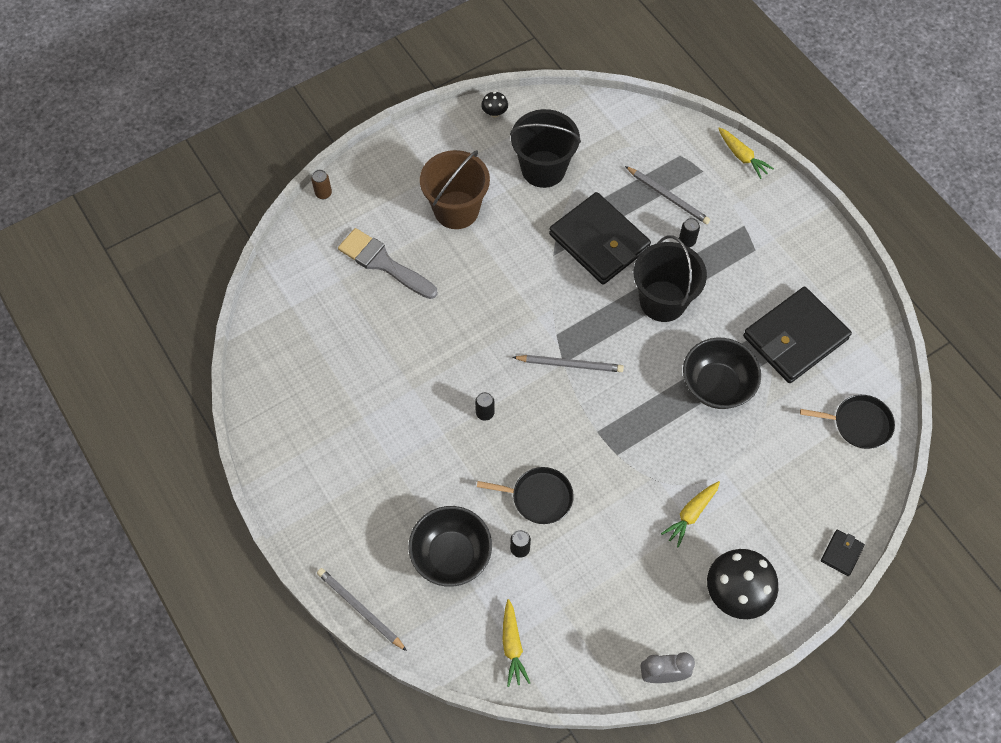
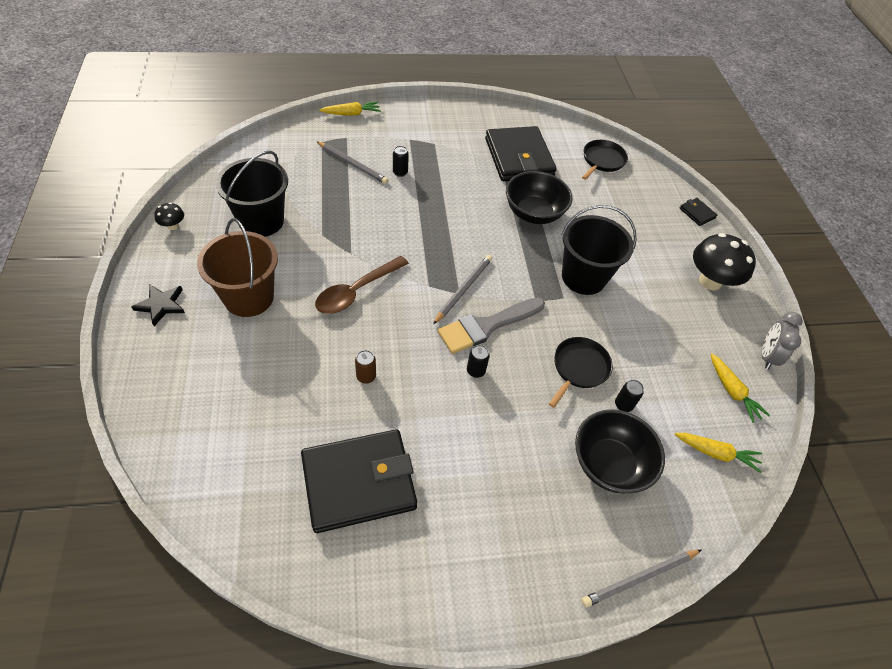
camera: 70 degrees left, 10 degrees down
brown can [311,170,332,199] -> brown can moved to [355,350,376,384]
grey brush [338,228,438,299] -> grey brush moved to [438,298,545,354]
black wallet [549,192,651,285] -> black wallet moved to [301,429,417,533]
grey pencil [625,166,710,224] -> grey pencil turned 60 degrees clockwise [316,141,388,184]
black bucket [634,235,707,322] -> black bucket moved to [561,205,637,295]
yellow carrot [661,481,720,548] -> yellow carrot moved to [710,353,770,423]
none -> black star [131,285,185,326]
none -> brown spoon [315,256,409,314]

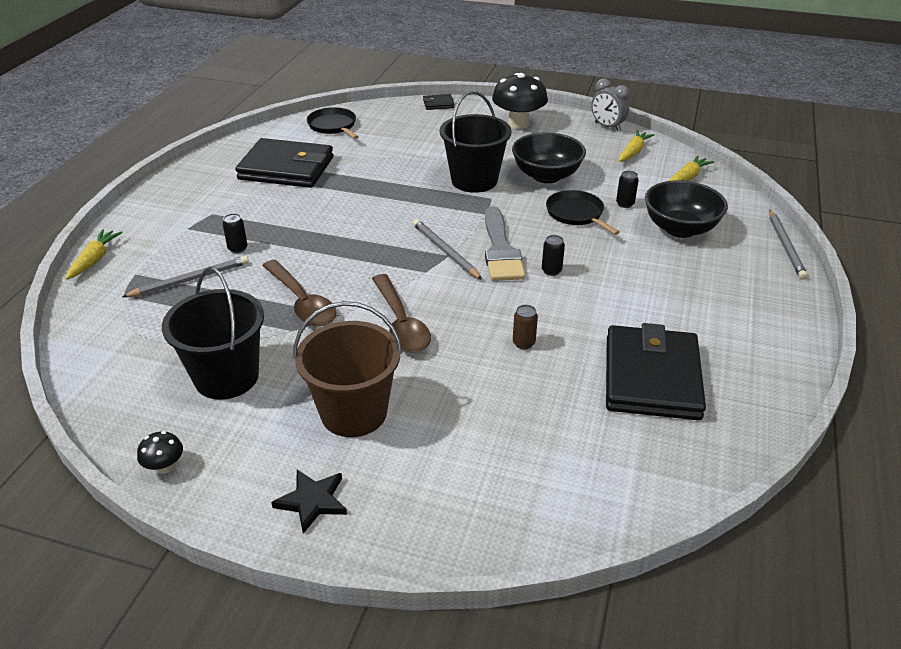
camera: 60 degrees left, 15 degrees down
black bowl [506,171,573,224] -> black bowl moved to [512,132,586,183]
yellow carrot [710,353,770,423] -> yellow carrot turned 60 degrees counterclockwise [619,130,654,162]
none -> brown spoon [262,260,337,326]

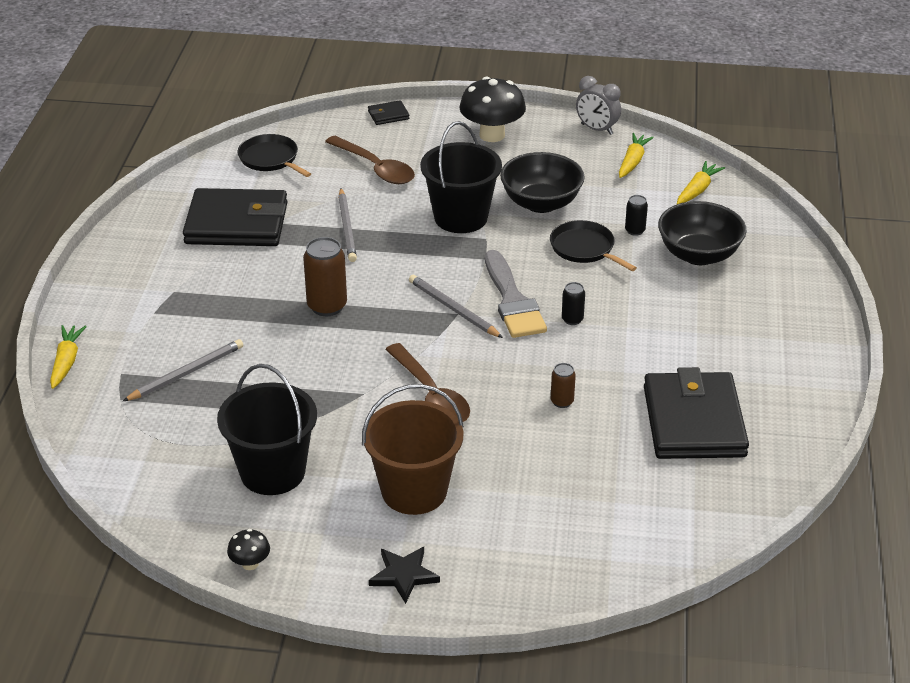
camera: 10 degrees left, 0 degrees up
black can [223,213,248,253] -> none
brown spoon [262,260,337,326] -> brown spoon moved to [325,136,415,184]
grey pencil [769,210,808,280] -> grey pencil moved to [338,188,357,262]
none -> brown can [303,237,347,316]

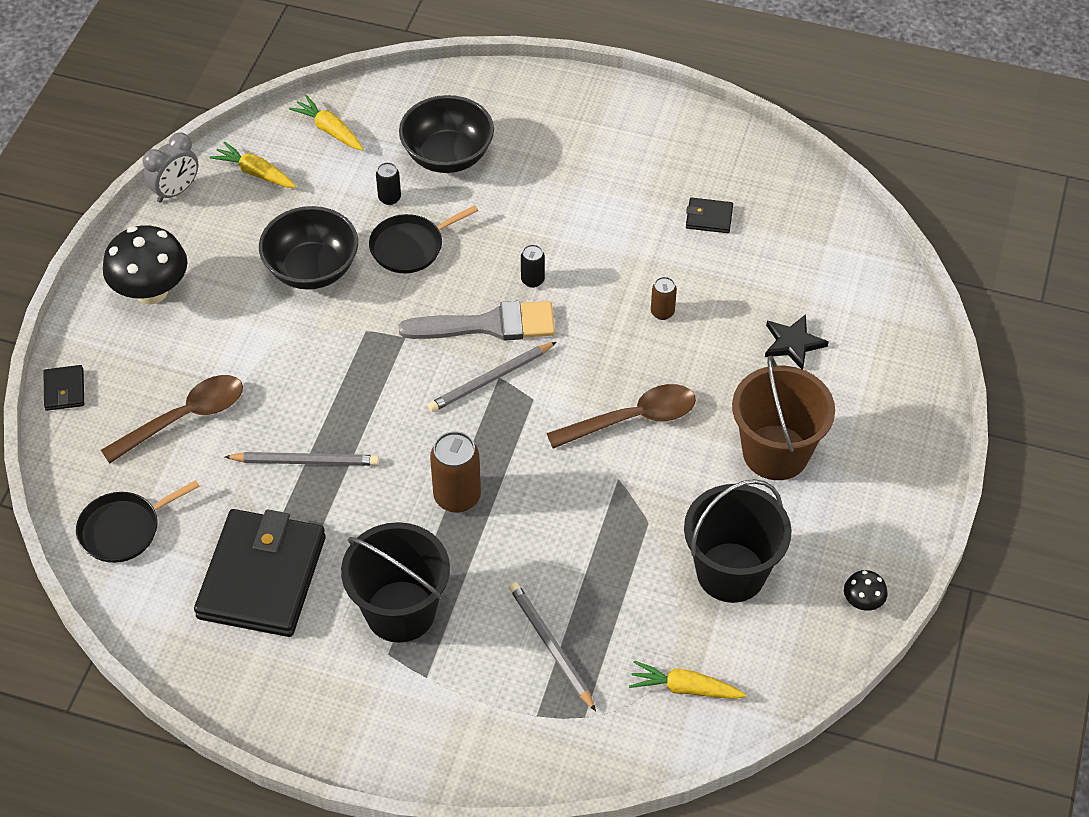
camera: 80 degrees left, 15 degrees up
yellow carrot [50,325,87,389] -> yellow carrot moved to [629,660,747,699]
black star [369,547,440,604] -> black star moved to [765,314,829,370]
black bucket [420,121,502,233] -> black bucket moved to [341,522,450,643]
black wallet [644,367,749,459] -> black wallet [686,198,733,233], size x0.41

